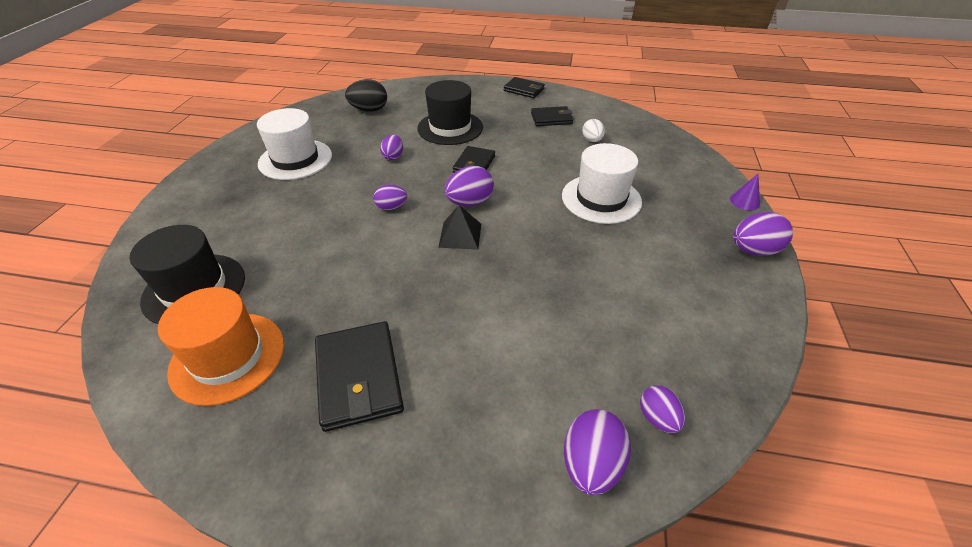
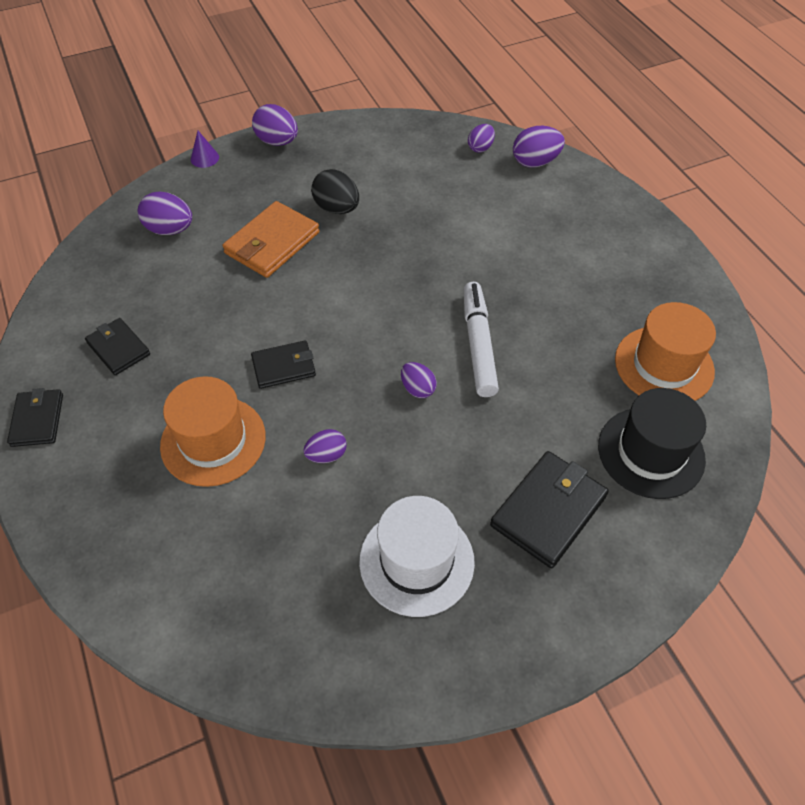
camera: 125 degrees left, 10 degrees up
black wallet [315,321,404,432] -> black wallet moved to [490,451,609,568]
black egg [345,79,387,112] -> black egg moved to [311,169,359,214]
black hat [417,80,483,145] -> orange hat [160,376,266,487]
black pyramid [438,205,481,250] -> none
purple egg [445,166,494,207] -> purple egg moved to [138,192,192,235]
white hat [562,143,642,224] -> orange wallet [222,201,319,278]
white egg [582,119,605,142] -> none
none -> white marker [464,282,499,397]

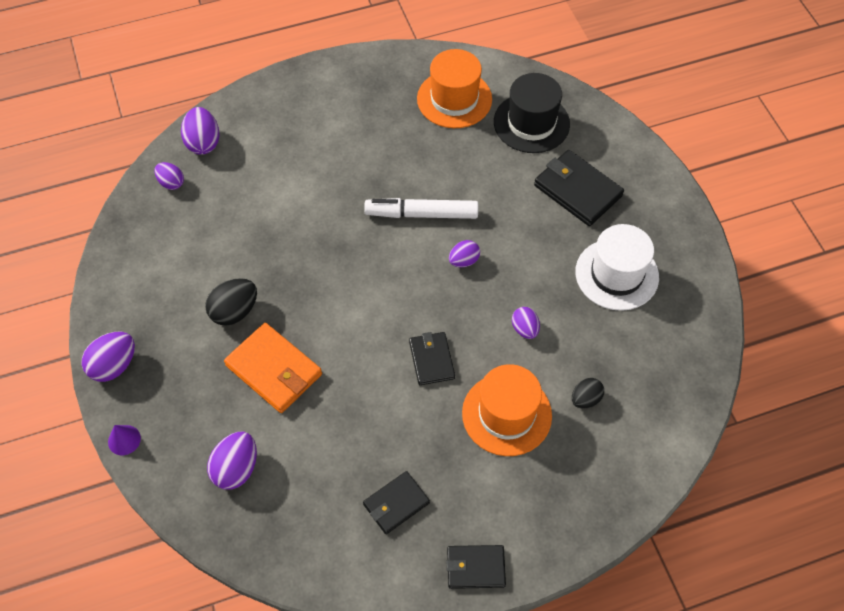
camera: 85 degrees left, 5 degrees up
none -> black egg [572,378,604,408]

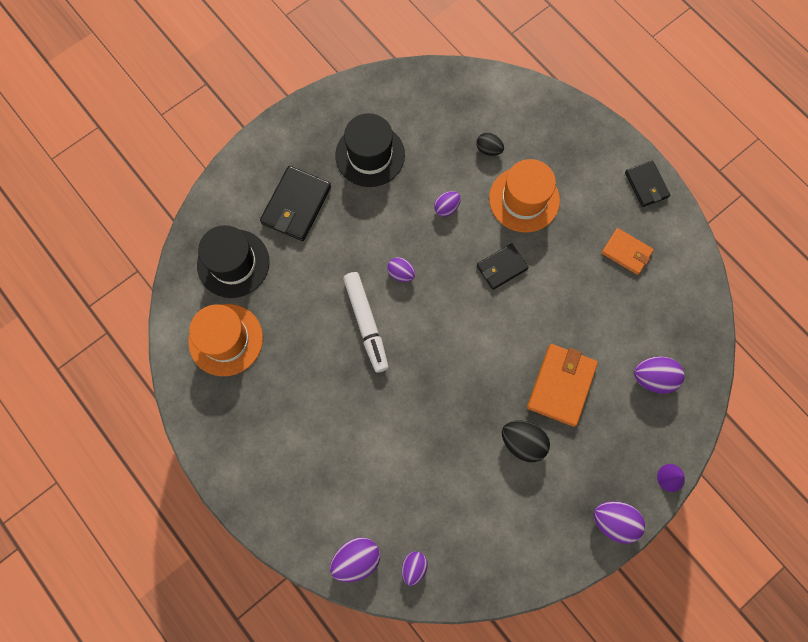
camera: 110 degrees left, 15 degrees up
black wallet [363,471,430,534] -> orange wallet [601,228,654,275]
white hat [575,224,659,311] -> black hat [335,113,405,187]

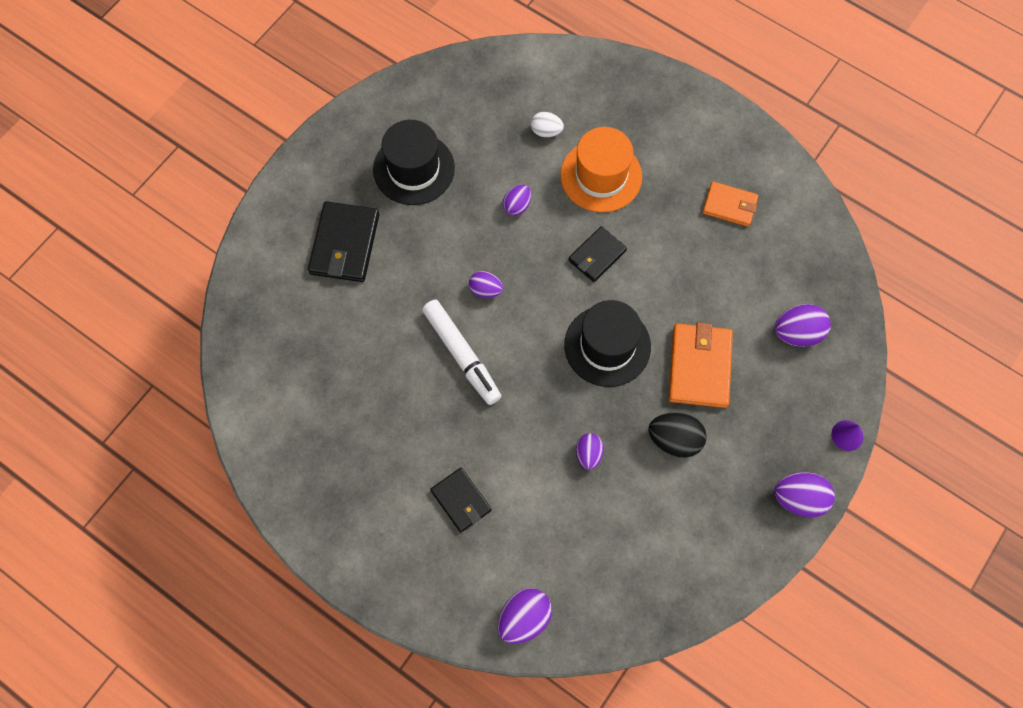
camera: 15 degrees left, 5 degrees down
orange hat [188,304,263,376] -> none
black hat [197,225,270,298] -> black hat moved to [564,300,651,387]
purple egg [402,551,428,586] -> purple egg moved to [576,433,604,470]
black egg [477,133,504,156] -> white egg [531,112,564,137]
black wallet [625,161,670,207] -> black wallet moved to [430,468,492,532]

